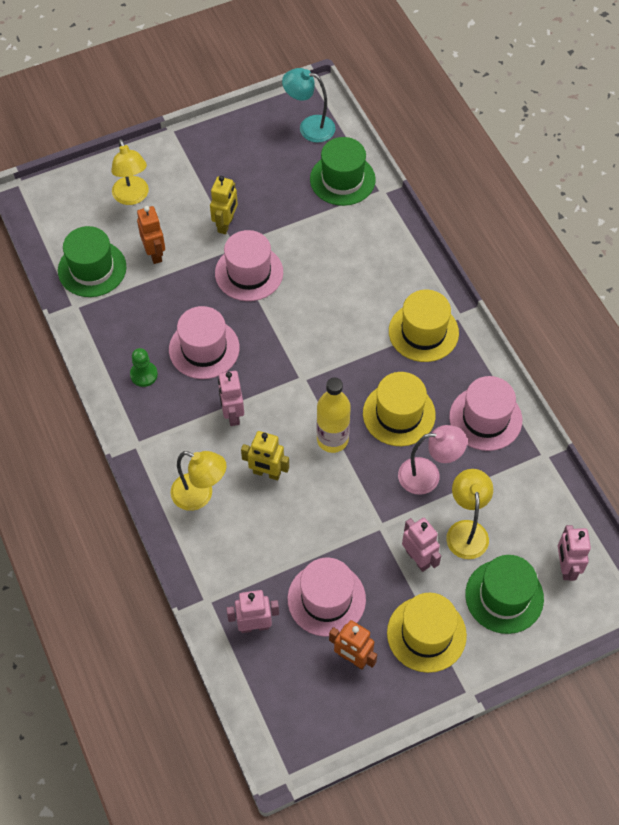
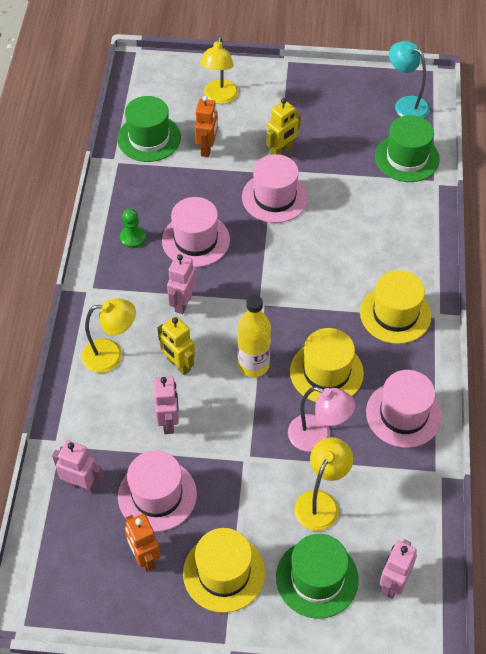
camera: 30 degrees right, 5 degrees down
yellow lamp [170,451,227,511] -> yellow lamp turned 60 degrees counterclockwise [81,298,136,373]
pink robot [402,518,441,572] -> pink robot moved to [154,376,179,434]

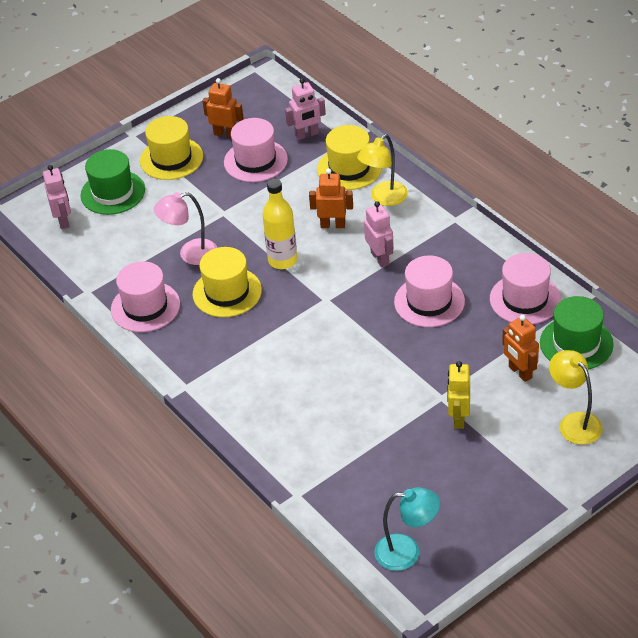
camera: 140 degrees right, 10 degrees down
green pawn [120,209,146,248] -> none
pink robot [154,376,179,434] -> none
yellow robot [157,316,195,375] -> orange robot [309,168,353,228]
pink hat [242,154,308,223] -> pink hat moved to [490,253,561,324]
yellow lamp [294,437,353,531] -> none
yellow hat [360,270,431,344] -> yellow hat moved to [317,125,382,190]
green hat [375,115,440,182] -> none

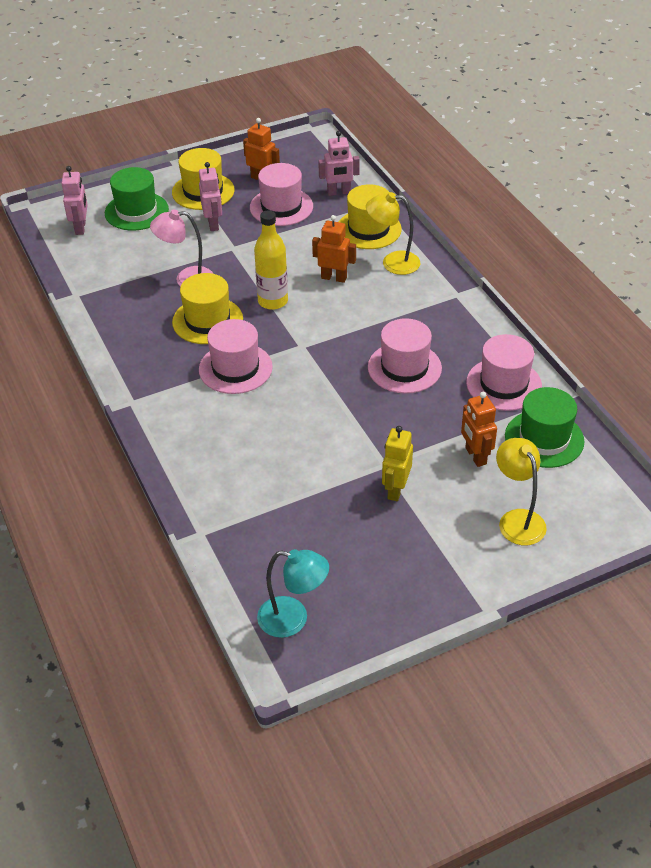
camera: 10 degrees right, 0 degrees up
pink hat [111,261,180,332] -> pink hat moved to [199,319,273,394]
yellow lamp [357,134,408,206] -> yellow lamp turned 45 degrees clockwise [366,192,420,275]
pink robot [364,201,394,267] -> pink robot moved to [199,162,222,231]

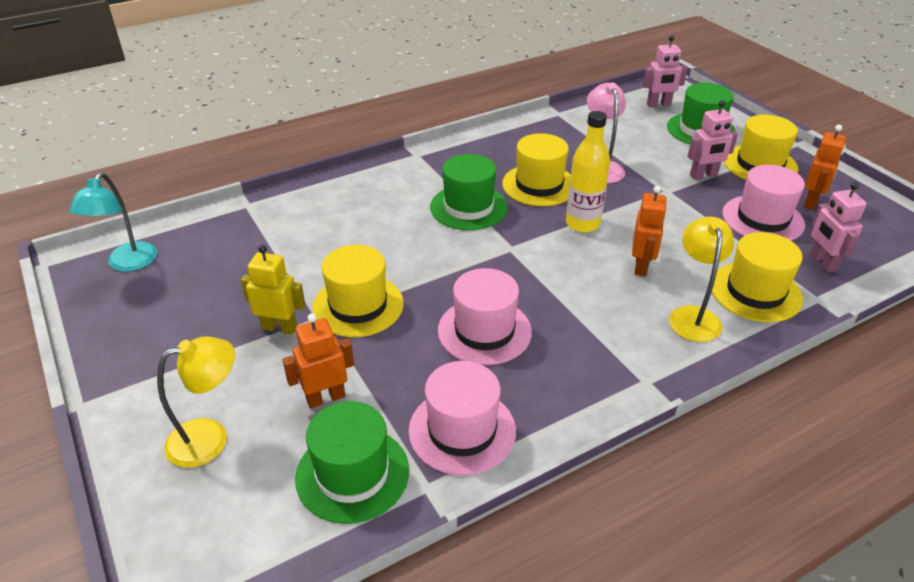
camera: 85 degrees right, 5 degrees down
pink hat [199,319,273,394] -> green hat [430,154,508,230]
none -> yellow hat [312,245,404,337]

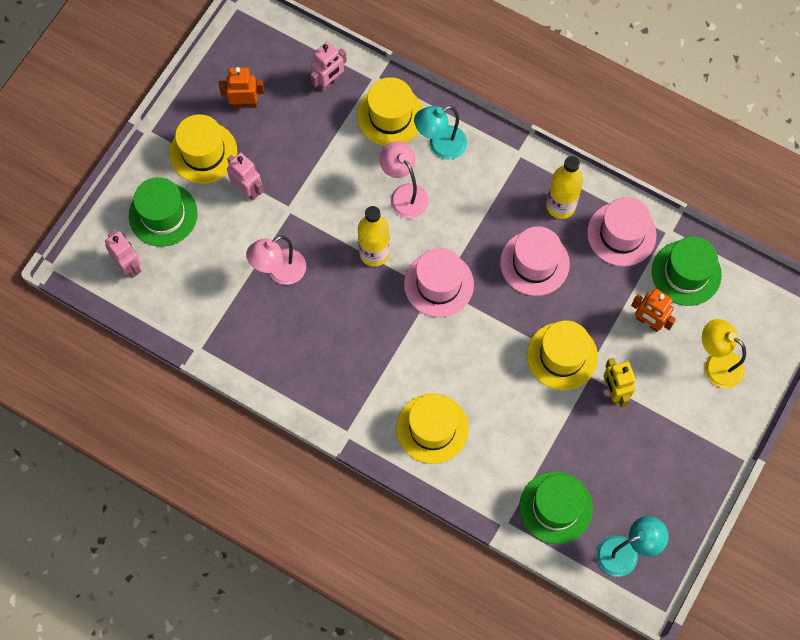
camera: 120 degrees left, 30 degrees up
green hat [430,154,508,230] -> green hat moved to [519,471,593,544]
yellow hat [502,133,571,206] -> yellow hat moved to [397,394,469,464]
orange robot [632,186,667,276] -> pink lamp [379,141,429,218]
yellow lamp [669,216,734,342] -> turquoise lamp [414,106,467,159]
pink hat [722,165,805,241] -> pink hat moved to [404,248,474,317]
none -> yellow bottle [546,156,583,219]

